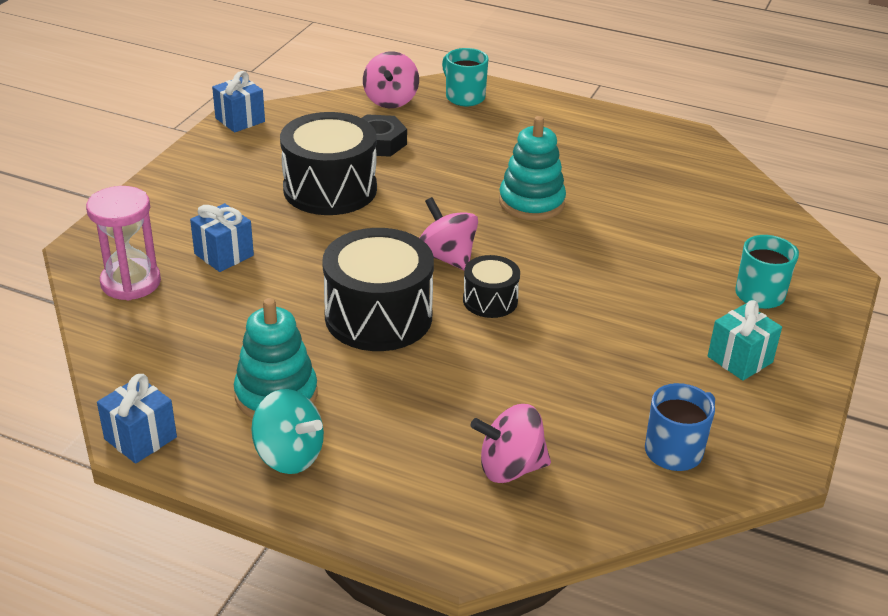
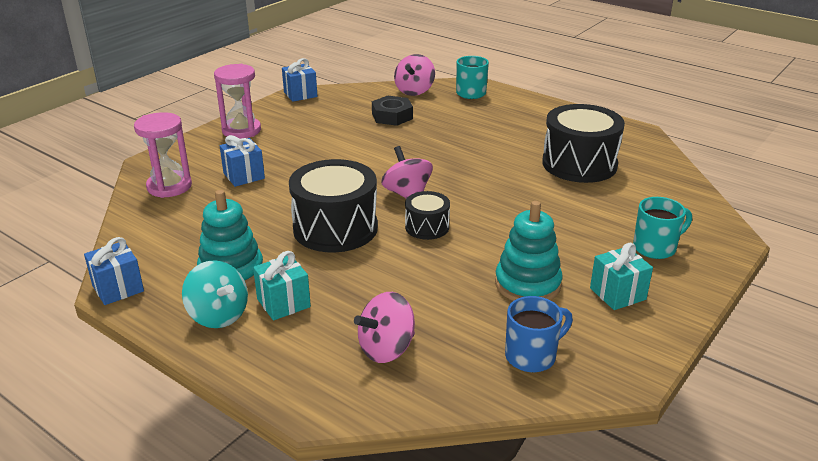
camera: 15 degrees right, 5 degrees down
black drum [280,112,377,215] -> black drum moved to [542,104,625,183]
pink spinning top [471,404,551,483] -> pink spinning top turned 45 degrees counterclockwise [354,292,415,363]
turquoise stacking toy [499,116,566,220] -> turquoise stacking toy moved to [495,201,563,301]
none -> pink hourglass [214,64,261,139]
none -> turquoise gift [253,251,311,320]

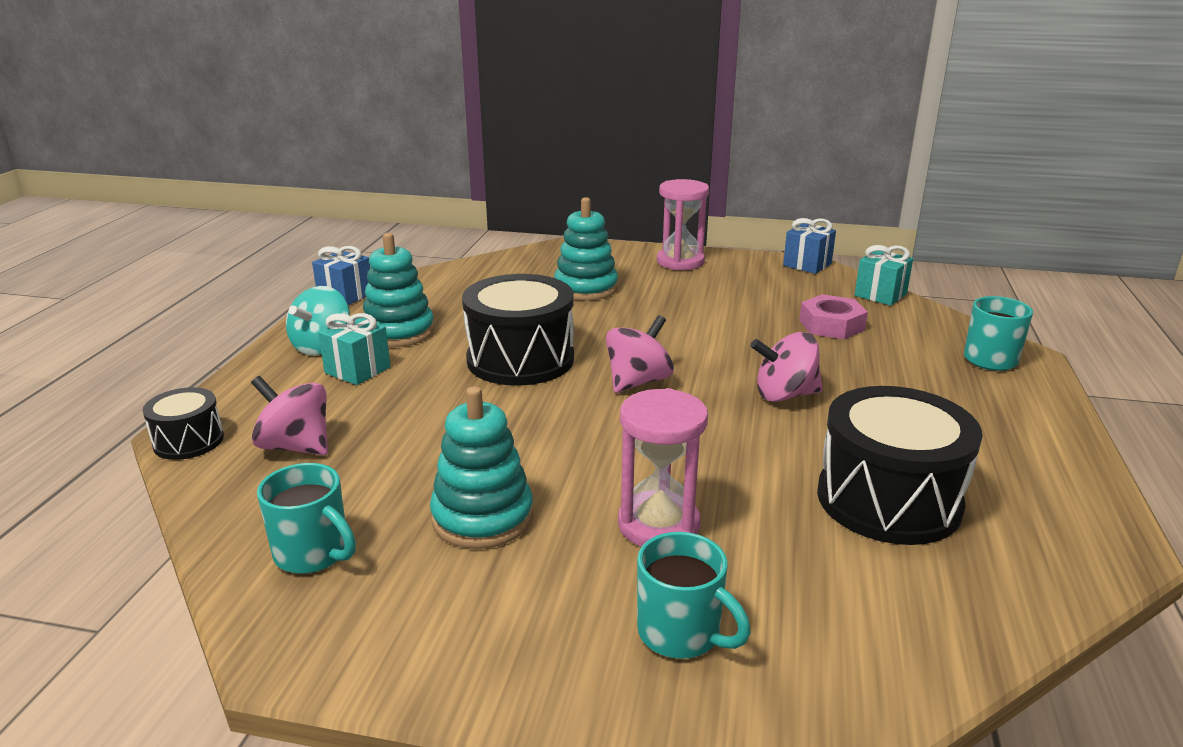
camera: 65 degrees right, 5 degrees down
pink hourglass [134,112,192,198] -> pink hourglass moved to [618,388,708,547]
blue gift [220,135,265,187] -> turquoise stacking toy [554,197,618,301]
black nut [372,96,413,126] -> pink nut [799,294,868,339]
pink spinning top [394,54,435,96] -> pink spinning top moved to [751,332,823,402]
black drum [405,191,450,240] -> black drum moved to [143,387,224,460]
blue mug [505,296,573,372] -> turquoise mug [257,463,356,574]
turquoise gift [590,243,653,310] -> turquoise gift moved to [855,245,913,306]

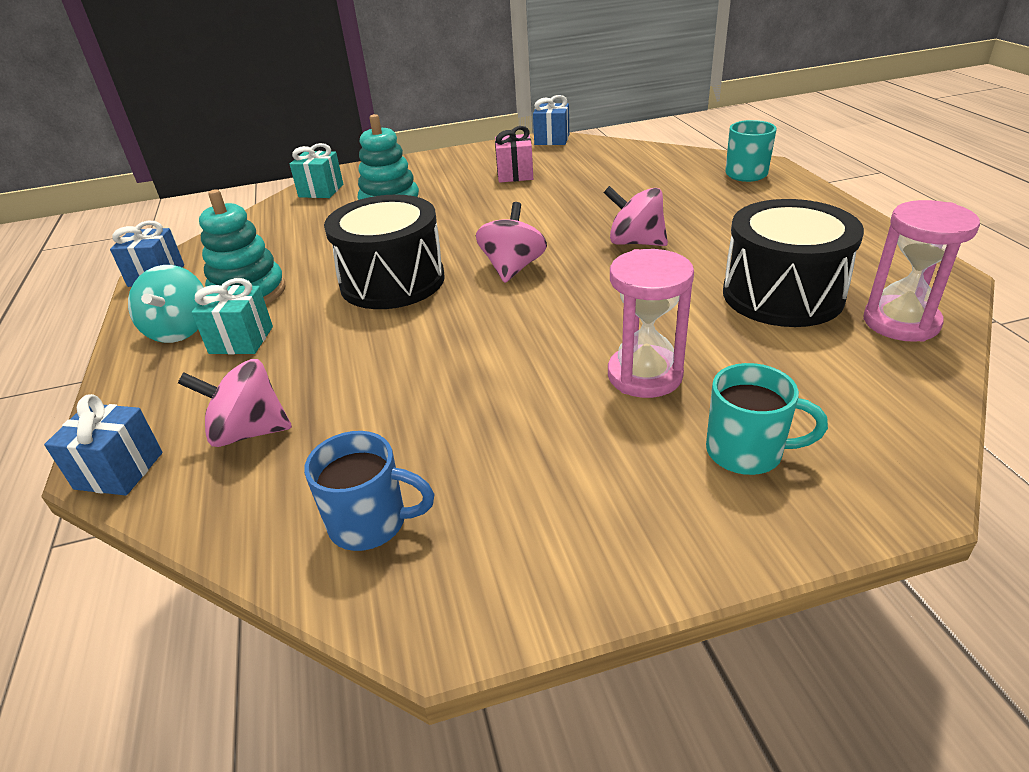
camera: 25 degrees left, 10 degrees up
black drum [143,387,224,460] -> blue gift [44,394,163,496]
turquoise mug [257,463,356,574] -> blue mug [304,431,435,551]
turquoise stacking toy [430,386,533,549] -> none
pink hourglass [657,179,709,270] -> pink hourglass moved to [864,200,980,342]
pink spinning top [751,332,823,402] -> pink spinning top turned 60 degrees clockwise [604,186,668,246]
pink nut [799,294,868,339] -> none
turquoise gift [855,245,913,306] -> turquoise gift moved to [290,143,343,198]
none -> pink gift [495,126,533,183]

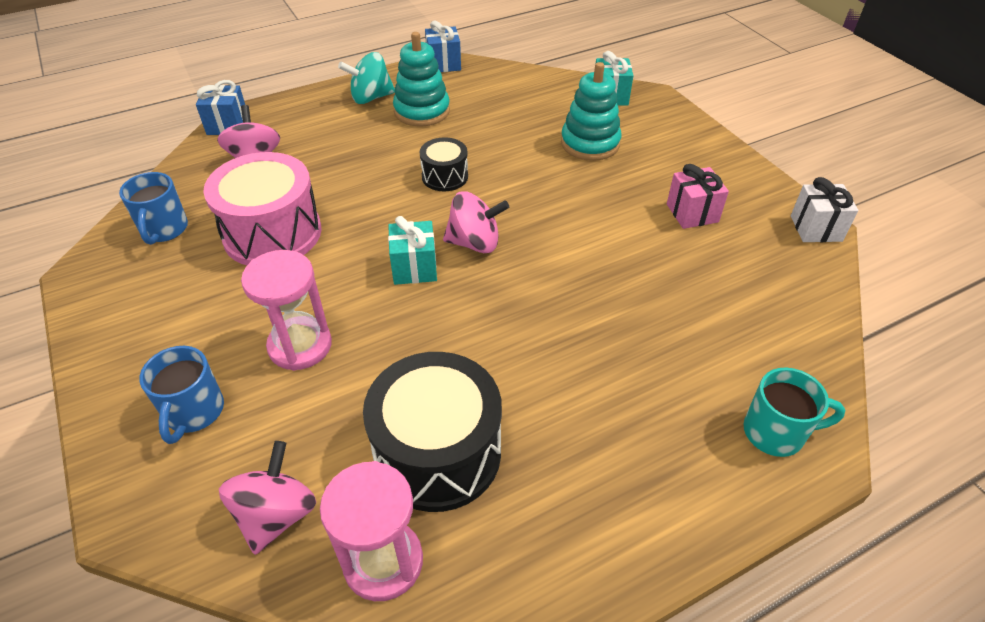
camera: 75 degrees right, 10 degrees up
turquoise gift [191,278,273,354] -> turquoise gift moved to [388,216,437,285]
black drum [324,195,445,309] -> black drum [420,137,468,191], size x0.52
blue gift [533,95,569,145] -> white gift [791,177,858,242]
pink spinning top [604,186,668,246] -> pink spinning top moved to [219,441,316,555]
turquoise mug [706,363,828,475] -> blue mug [139,346,224,444]
none -> pink drum [203,152,322,265]

